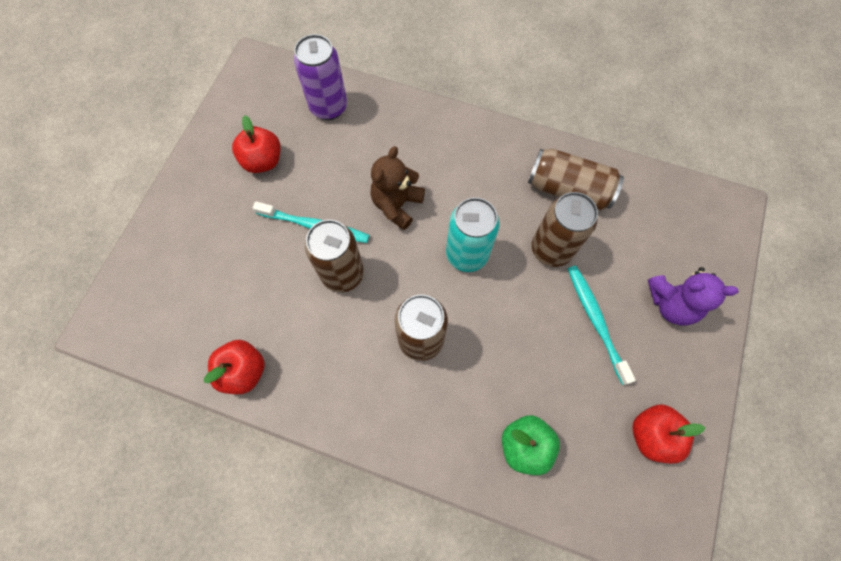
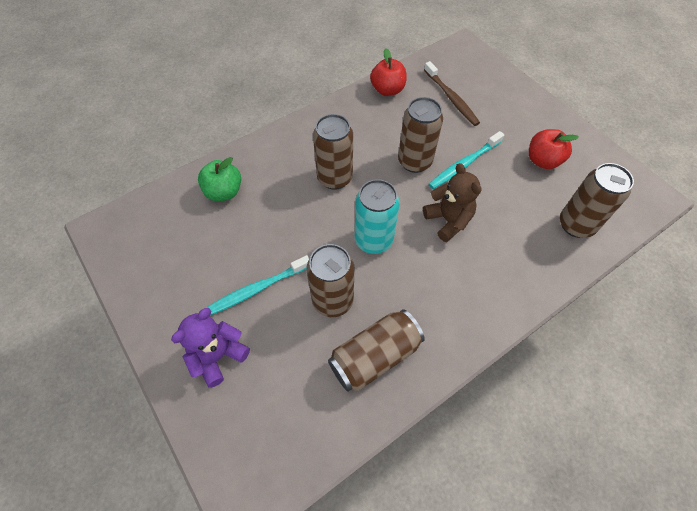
camera: 125 degrees right, 10 degrees down
purple can [294,34,347,120] -> brown can [560,163,634,238]
turquoise toothbrush [568,265,636,385] -> turquoise toothbrush turned 135 degrees clockwise [206,255,309,315]
red apple [632,404,705,464] -> none
none -> brown toothbrush [424,61,480,126]

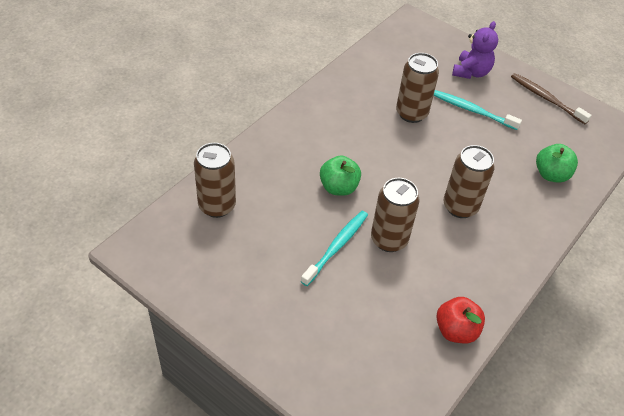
camera: 160 degrees right, 10 degrees down
turquoise toothbrush [206,255,309,315] -> turquoise toothbrush turned 105 degrees counterclockwise [434,90,522,130]
brown can [328,309,425,392] -> none
turquoise can [355,179,400,254] -> none
brown teddy bear [423,163,481,242] -> green apple [320,155,361,196]
brown toothbrush [424,61,480,126] -> brown toothbrush moved to [511,73,591,124]
red apple [529,129,579,169] -> none

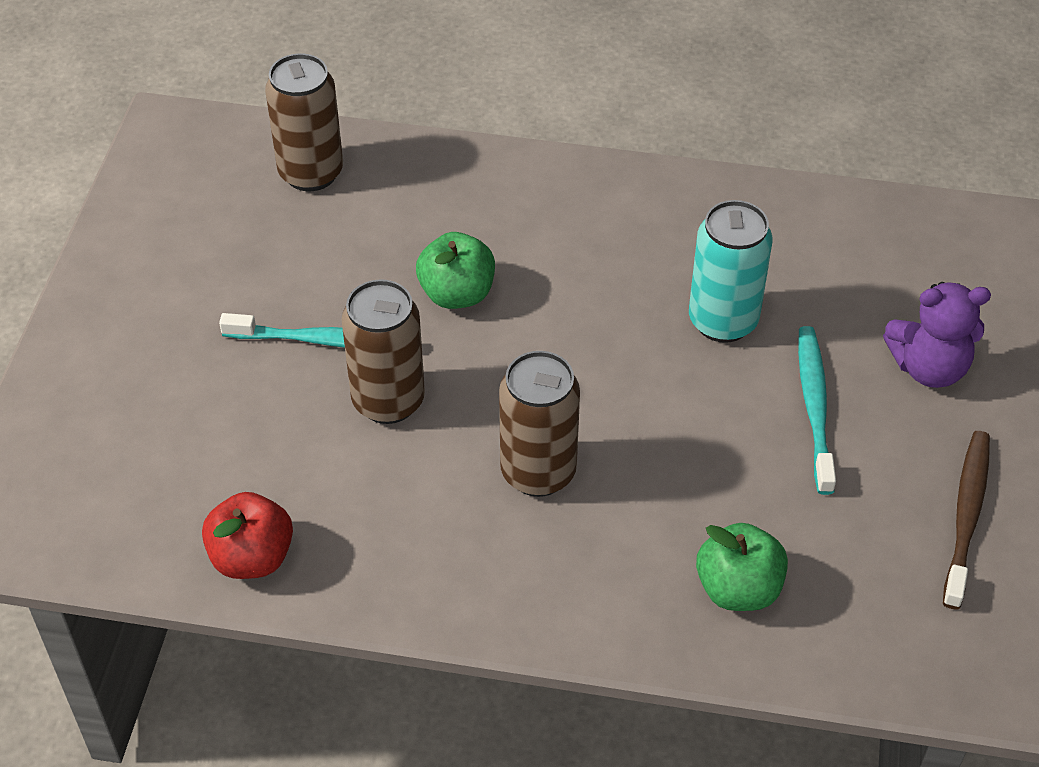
camera: 65 degrees right, 0 degrees up
brown can [396,53,439,123] -> turquoise can [689,200,772,343]

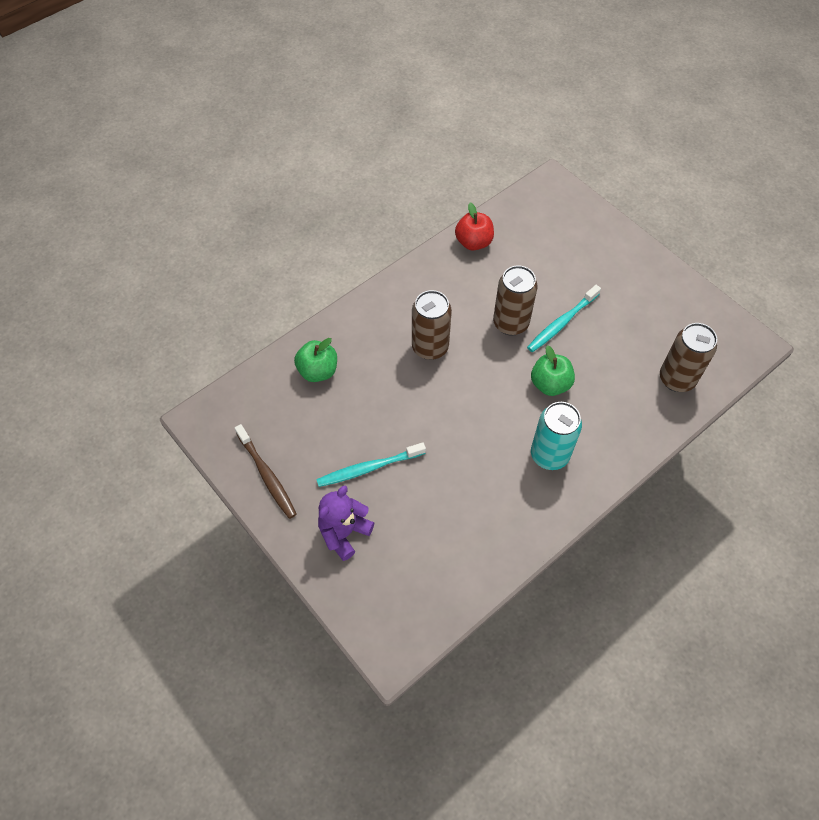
camera: 130 degrees right, 10 degrees up
turquoise can [689,200,772,343] -> turquoise can moved to [531,402,582,470]
turquoise toothbrush [798,326,836,495] -> turquoise toothbrush turned 120 degrees clockwise [316,442,426,487]

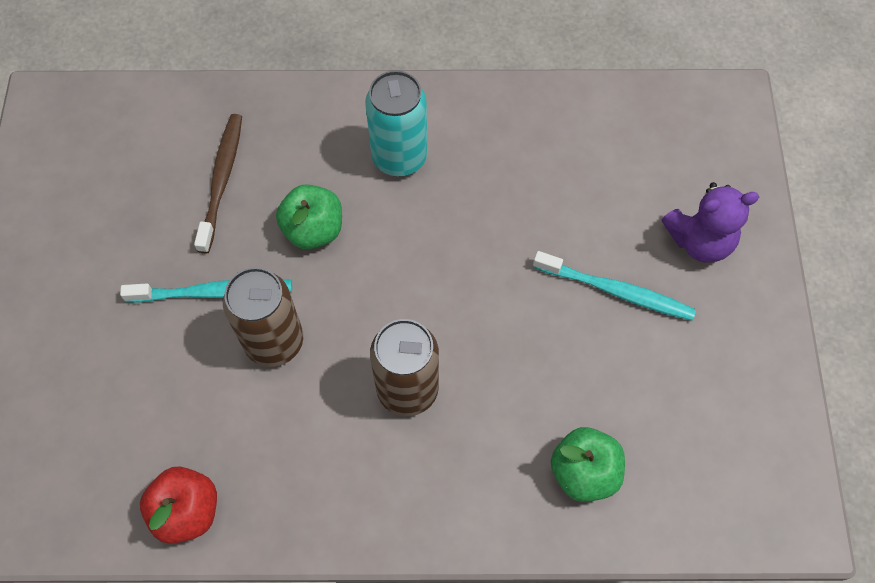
camera: 140 degrees left, 5 degrees up
brown toothbrush [235,424,297,519] -> brown toothbrush moved to [194,114,242,253]
brown can [660,323,717,392] -> none

